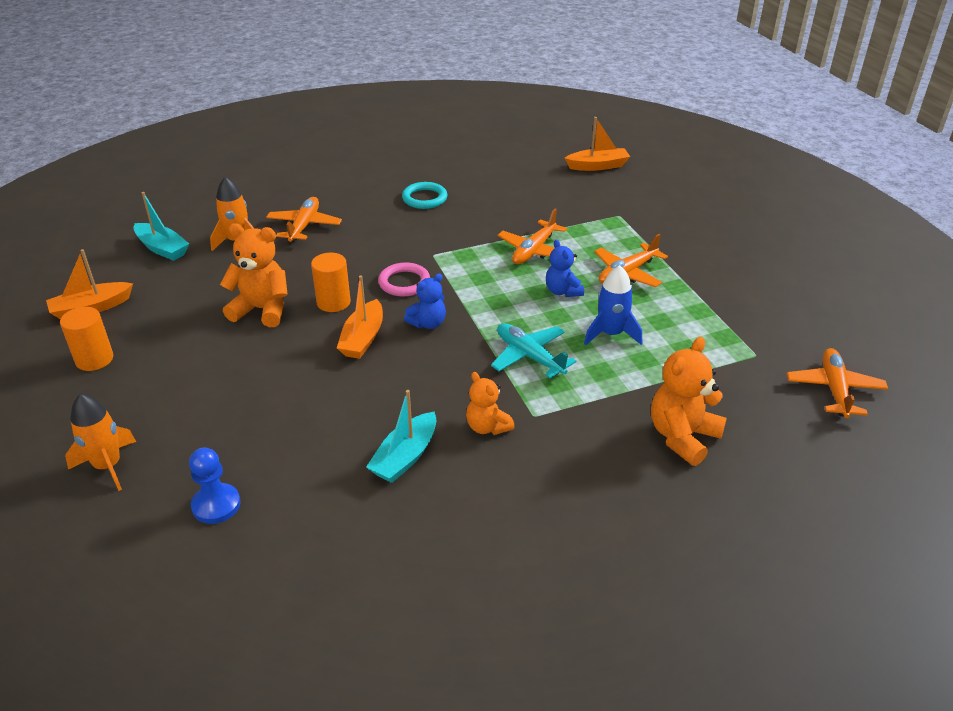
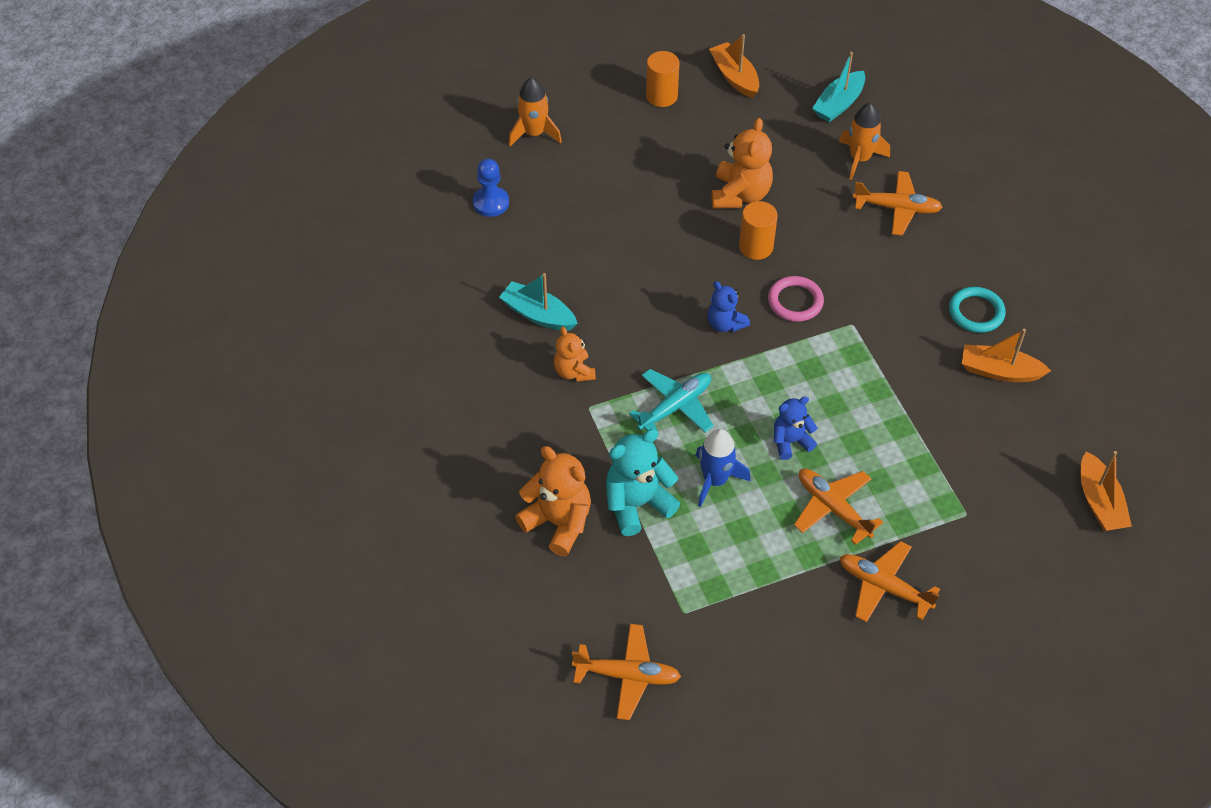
camera: 90 degrees right, 15 degrees up
orange boat [337,275,383,359] -> orange boat moved to [962,329,1051,382]
orange teddy bear [466,372,515,435] -> orange teddy bear turned 75 degrees counterclockwise [554,327,596,382]
orange plane [498,209,567,264] -> orange plane moved to [840,541,940,623]
none -> turquoise teddy bear [606,429,680,536]

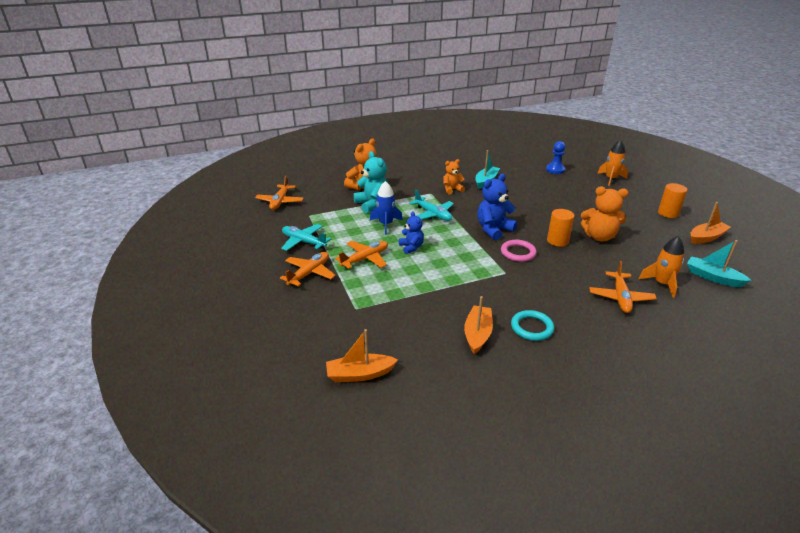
camera: 90 degrees right, 20 degrees down
blue teddy bear [708,281,750,332] -> blue teddy bear [477,174,517,240], size x1.61
none -> turquoise plane [281,224,331,251]

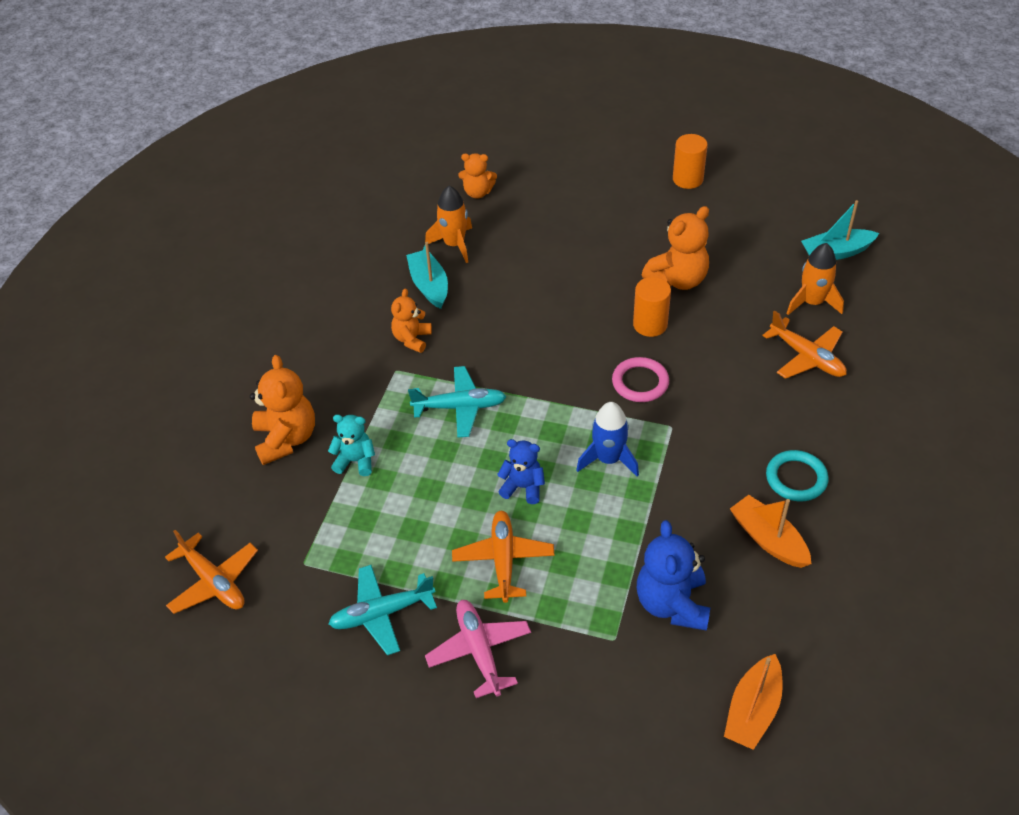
camera: 50 degrees left, 15 degrees up
orange plane [280,252,336,286] -> pink plane [425,600,531,698]
turquoise teddy bear [353,151,388,213] -> turquoise teddy bear [328,414,375,476], size x0.62
blue rocket [370,181,403,235] -> blue rocket moved to [576,402,639,477]
blue teddy bear [477,174,517,240] -> blue teddy bear moved to [637,520,710,631]
blue pawn [546,141,565,174] -> orange teddy bear [458,153,497,199]
orange rocket [597,140,628,186] -> orange rocket moved to [425,186,472,263]
orange boat [691,202,731,244] -> none

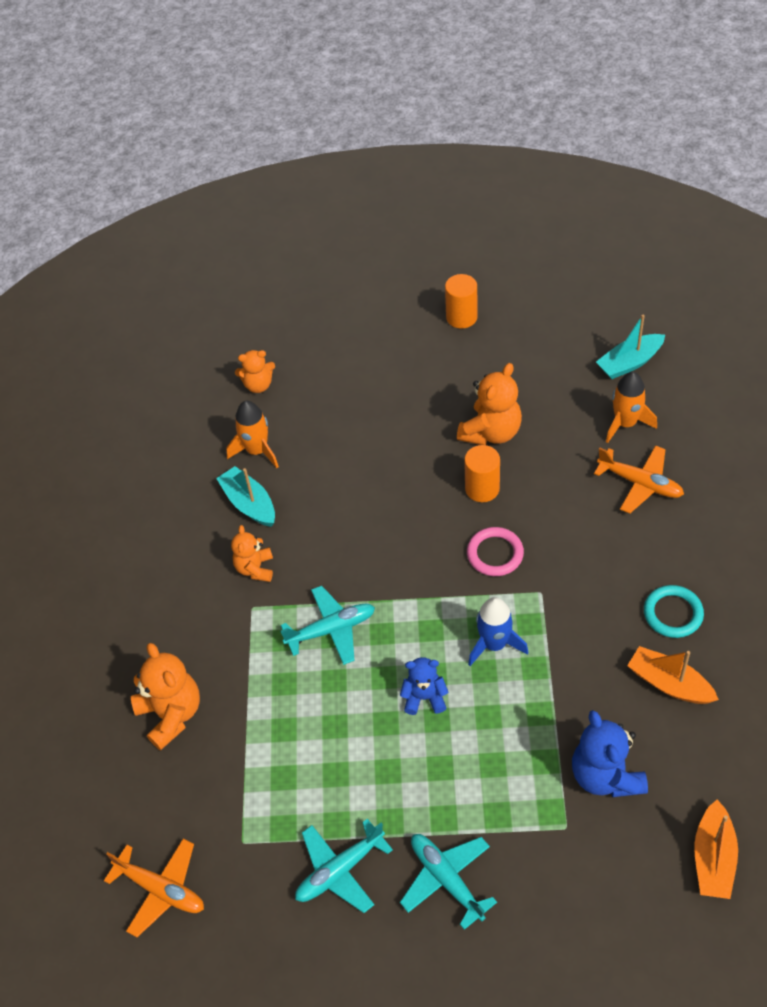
camera: 15 degrees left, 5 degrees up
turquoise teddy bear [328,414,375,476] -> none
pink plane [425,600,531,698] -> turquoise plane [400,834,497,930]
orange plane [452,511,555,603] -> none

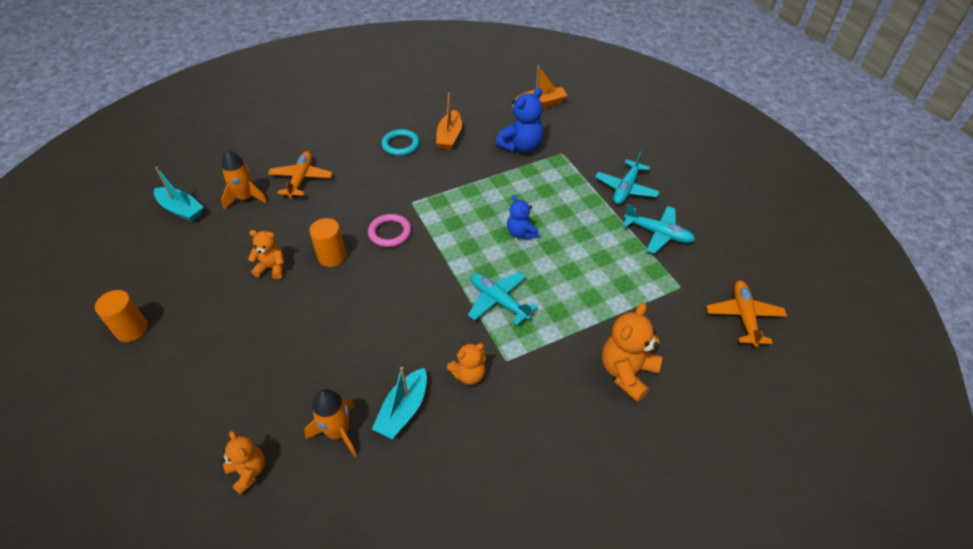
camera: 120 degrees left, 5 degrees down
orange teddy bear [457,363,522,445] -> orange teddy bear [248,230,284,279], size x0.62
blue rocket [468,597,529,666] -> none

